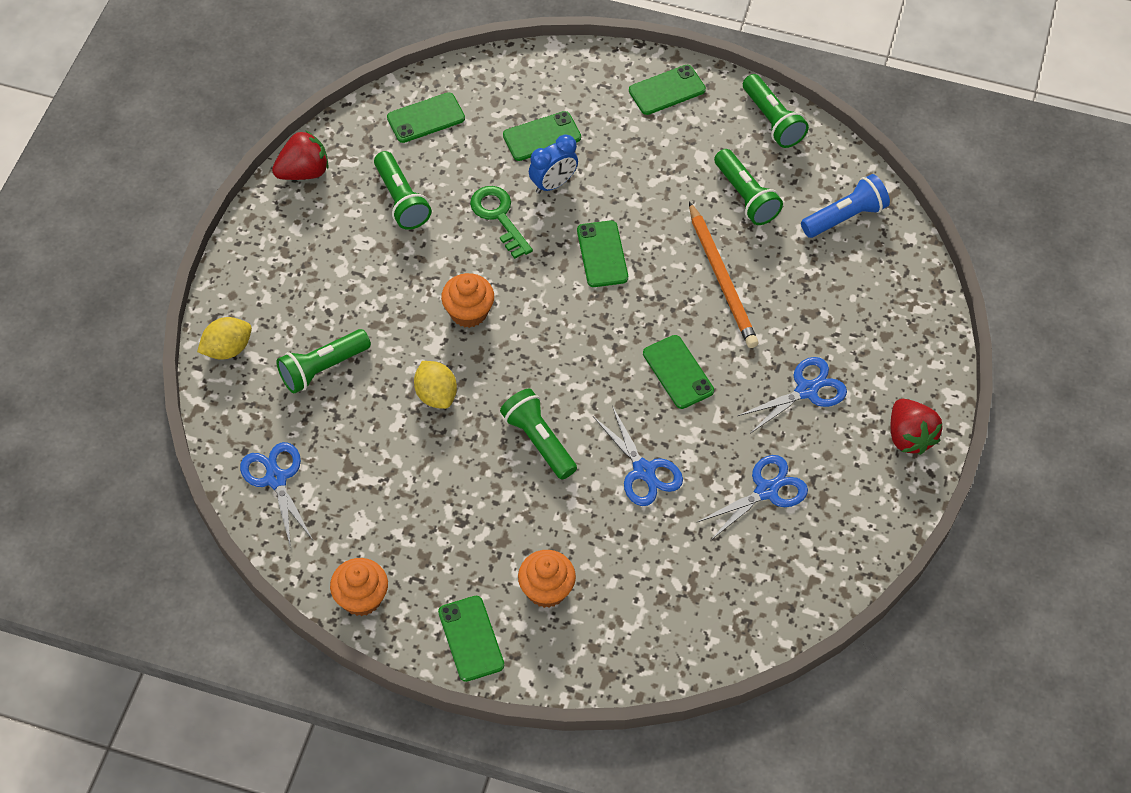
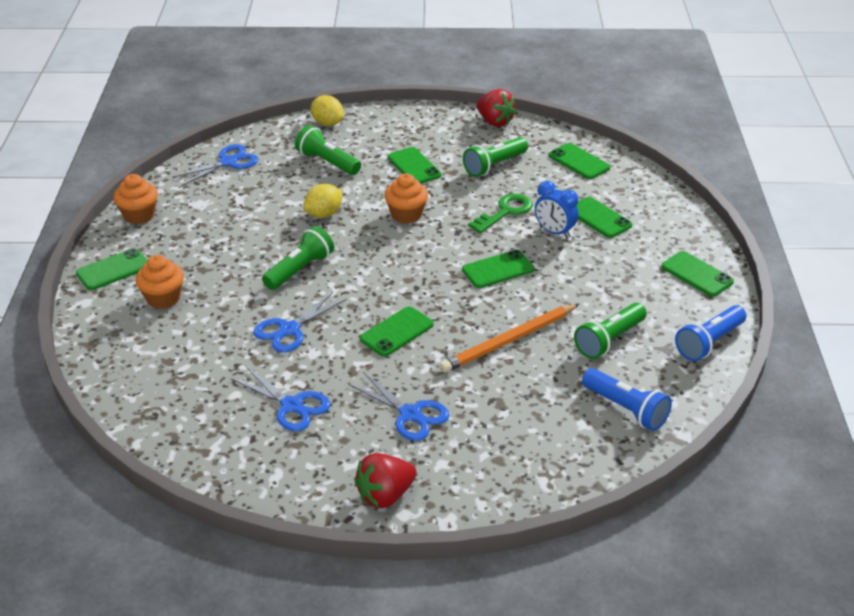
camera: 75 degrees right, 20 degrees down
green flashlight [743,74,809,148] -> blue flashlight [675,305,746,361]
none -> green phone [388,147,441,184]

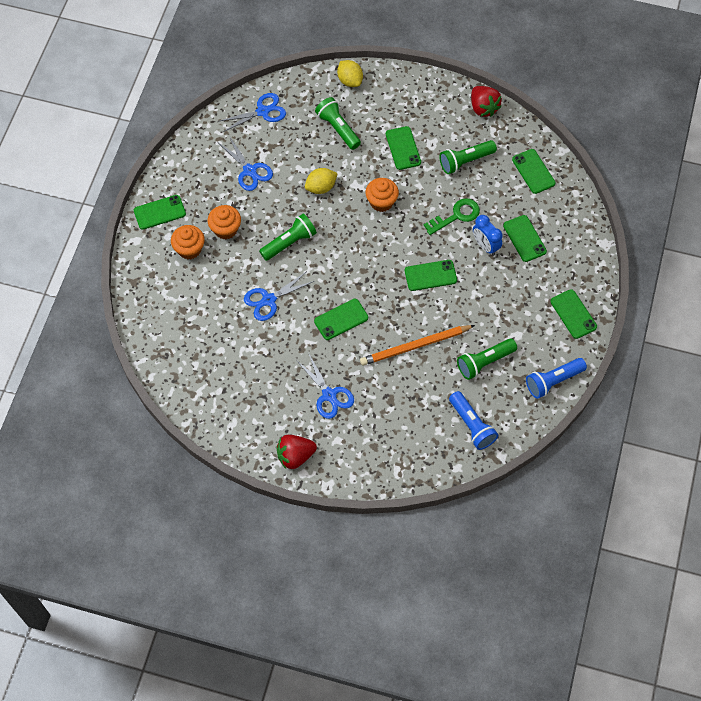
camera: 15 degrees right, 25 degrees up
orange cupcake [113,174,158,224] -> orange cupcake moved to [208,205,241,240]
blue scissors [231,366,330,431] -> blue scissors moved to [219,136,273,191]

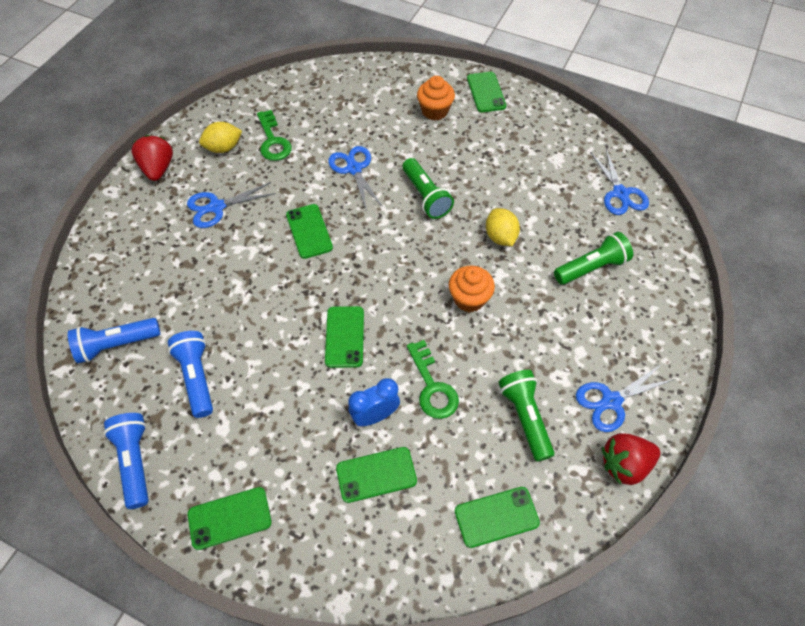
camera: 100 degrees right, 5 degrees down
orange cupcake [208,205,241,240] -> none
blue scissors [219,136,273,191] -> blue scissors moved to [576,364,675,432]
yellow lemon [337,60,363,87] -> yellow lemon moved to [199,122,242,153]
orange pencil [360,325,475,366] -> none
green phone [386,126,421,170] -> none
green flashlight [457,338,517,380] -> blue flashlight [168,331,213,418]
none -> green key [257,110,292,161]

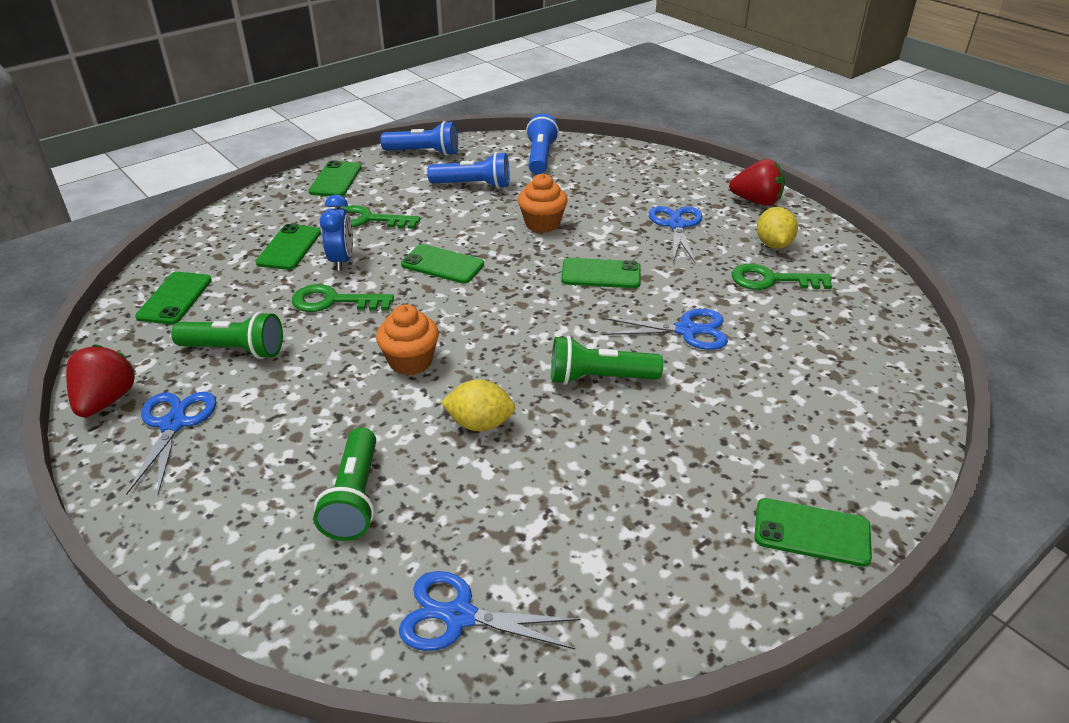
camera: 115 degrees right, 20 degrees down
orange cupcake [417,76,455,120] -> orange cupcake moved to [518,173,568,233]
none -> green key [340,205,420,229]

